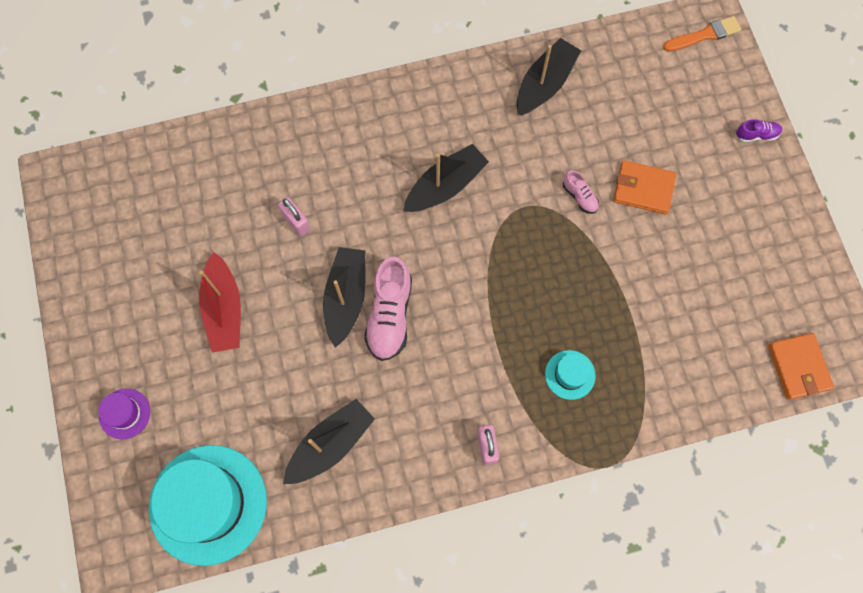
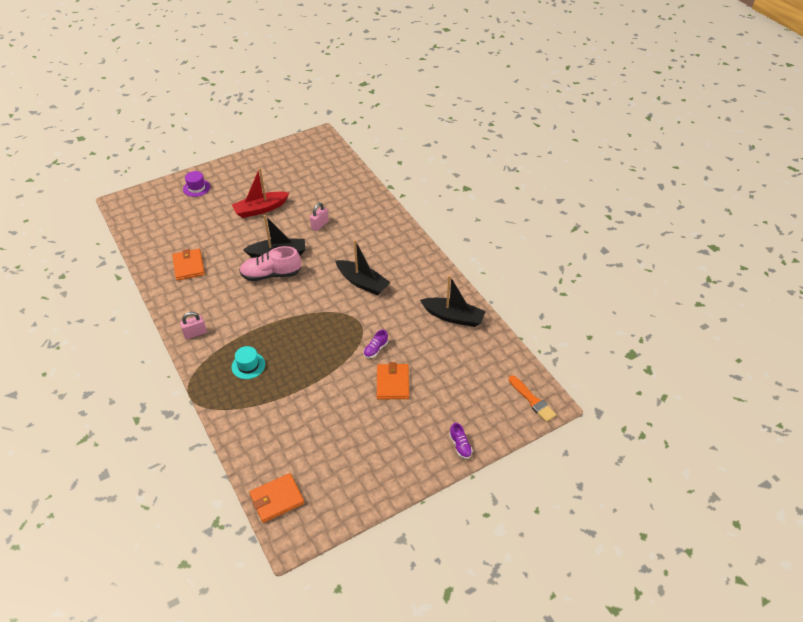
camera: 75 degrees right, 25 degrees down
turquoise hat [149,445,267,566] -> none
black boat [283,399,375,484] -> orange wallet [172,249,205,281]
pink shoe [563,170,599,214] -> purple shoe [364,330,388,358]

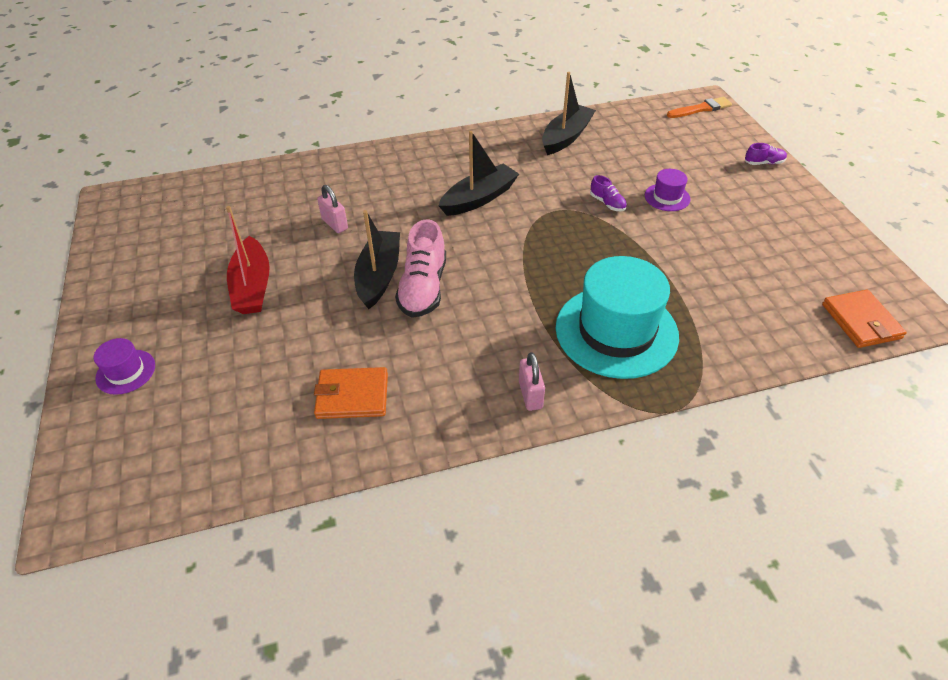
camera: 75 degrees left, 0 degrees up
turquoise hat [232,346,265,379] -> turquoise hat [556,256,679,379], size x2.24
orange wallet [377,362,409,399] -> purple hat [645,169,691,211]

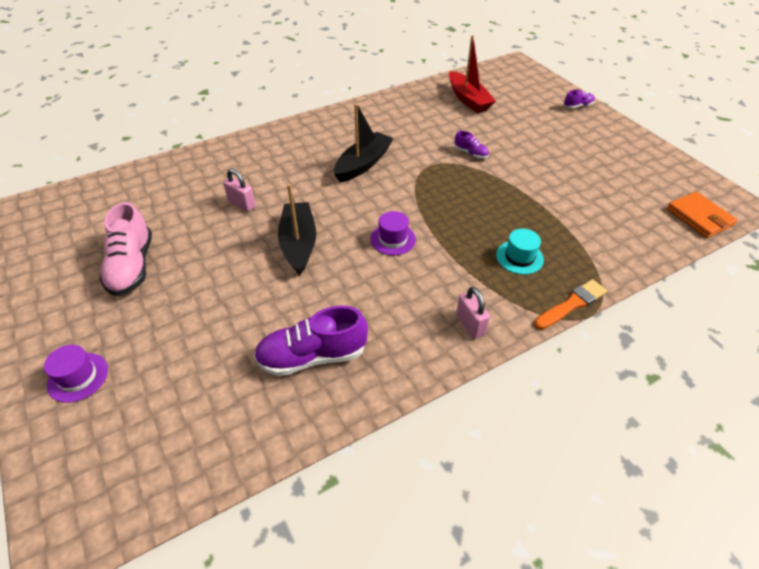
camera: 15 degrees left, 0 degrees up
red boat [226,206,270,314] -> red boat moved to [449,35,496,113]
orange wallet [314,367,388,419] -> purple shoe [254,306,368,376]
pink shoe [395,219,446,318] -> pink shoe moved to [99,202,152,296]
black boat [542,72,596,155] -> none
turquoise hat [556,256,679,379] -> turquoise hat [496,229,544,275], size x0.45
purple hat [645,169,691,211] -> purple hat moved to [370,211,416,255]
orange brush [667,97,732,118] -> orange brush moved to [534,279,607,330]

